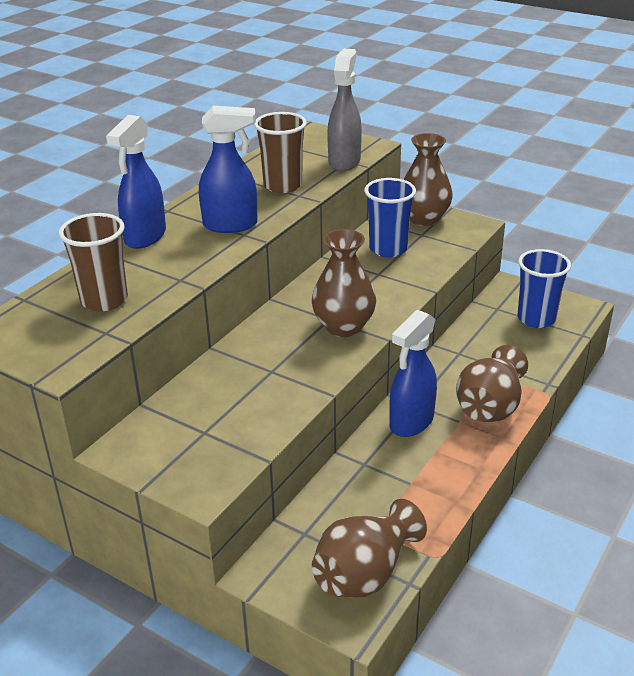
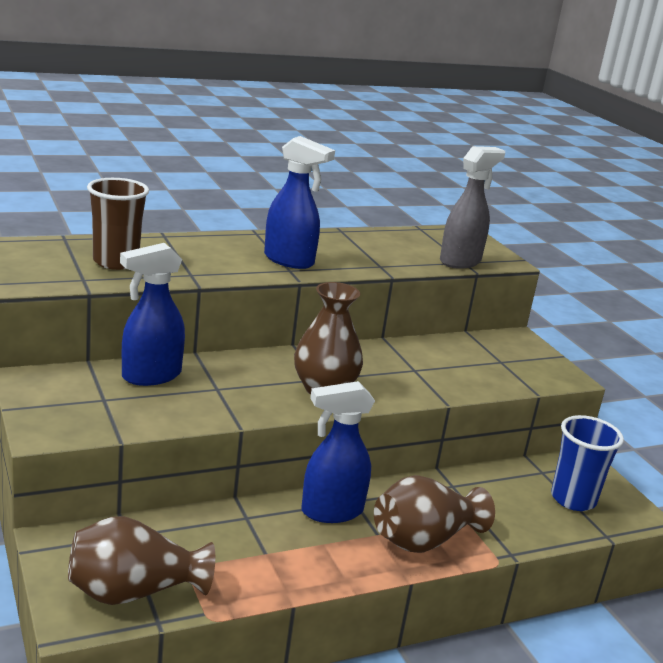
camera: 30 degrees right, 10 degrees down
blue spray bottle [106,115,166,249] -> blue spray bottle moved to [120,243,185,386]
brown cup [254,112,307,193] -> none
blue cup [364,178,416,257] -> none
brown vase [403,133,453,226] -> none

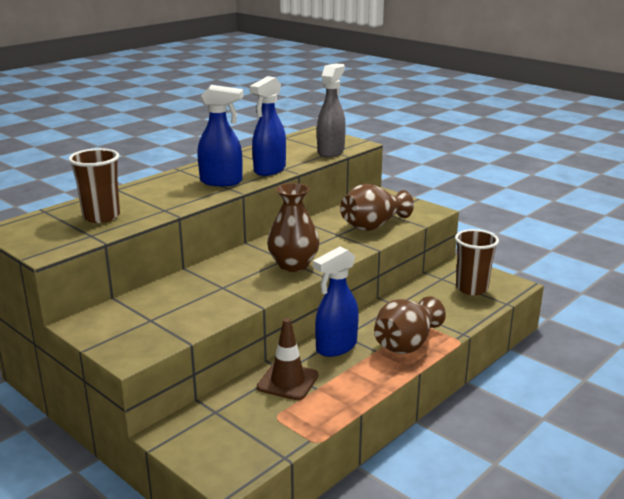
camera: 20 degrees left, 0 degrees up
brown vase [68,516,215,605] -> brown vase moved to [340,184,414,231]
blue spray bottle [120,243,185,386] -> blue spray bottle moved to [249,76,286,176]
blue cup [551,415,624,511] -> brown cup [455,229,499,295]
none -> brown traffic cone [257,318,318,400]

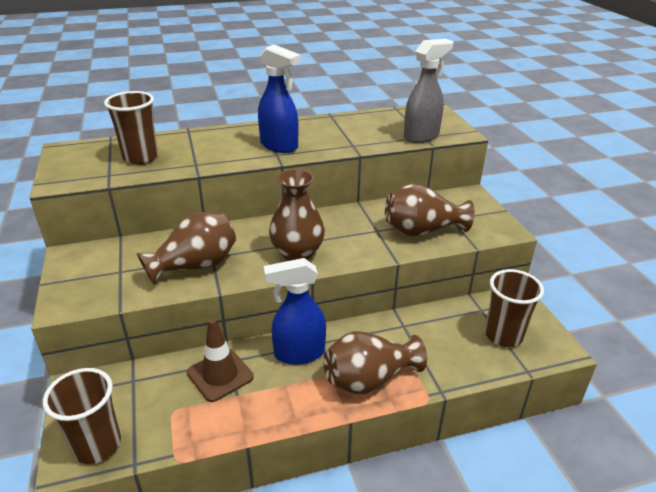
camera: 30 degrees right, 10 degrees up
blue spray bottle [249,76,286,176] -> none
none -> brown cup [43,368,121,464]
none -> brown vase [137,212,236,285]

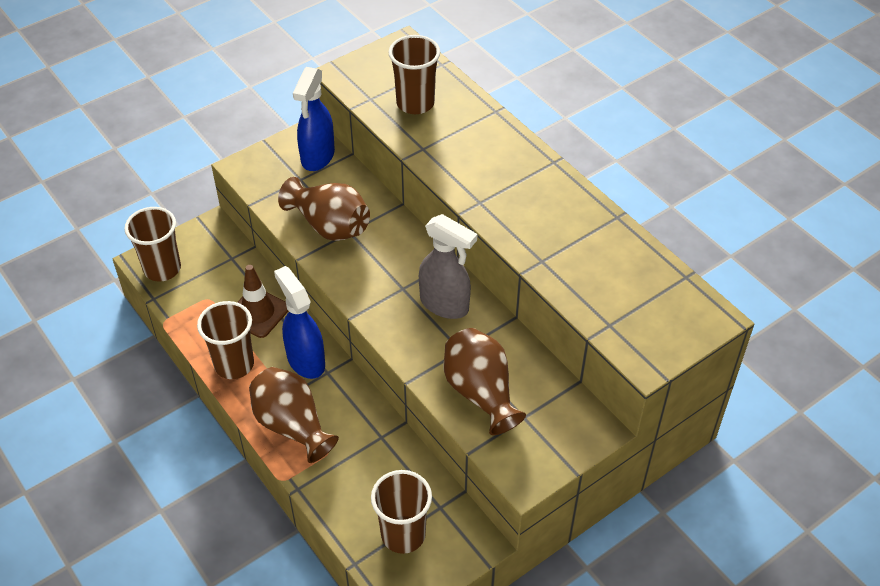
camera: 70 degrees right, 15 degrees up
blue spray bottle [258,44,301,153] -> blue spray bottle moved to [293,67,335,171]
brown vase [269,169,325,261] -> none
grey spray bottle [404,39,453,143] -> grey spray bottle moved to [419,214,477,319]
none -> brown cup [197,301,254,379]

